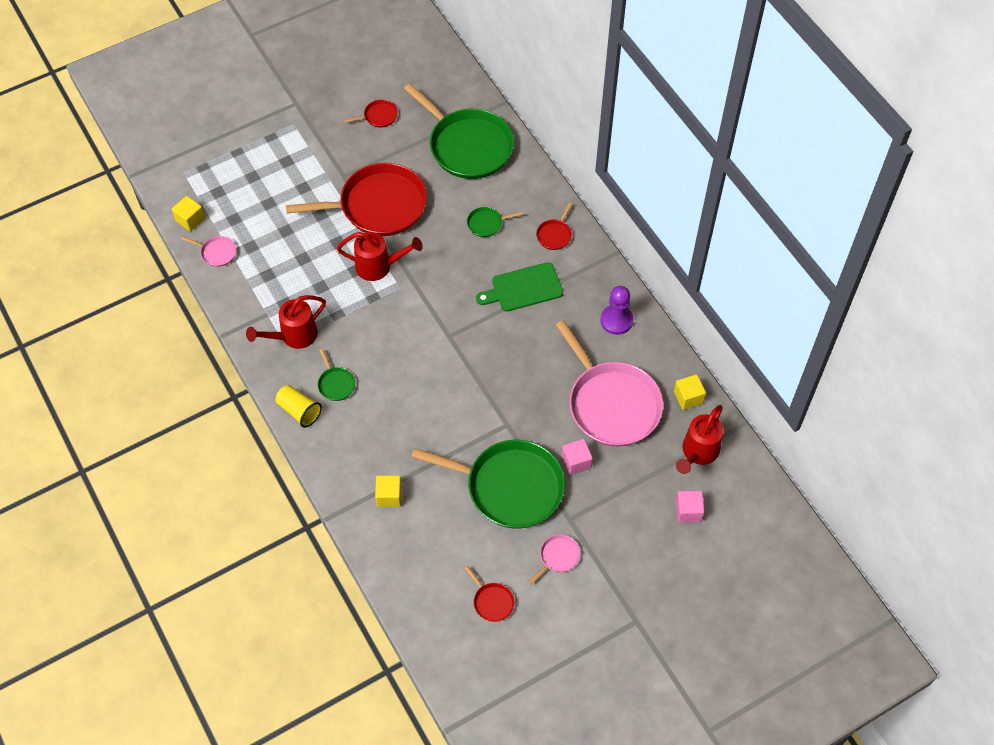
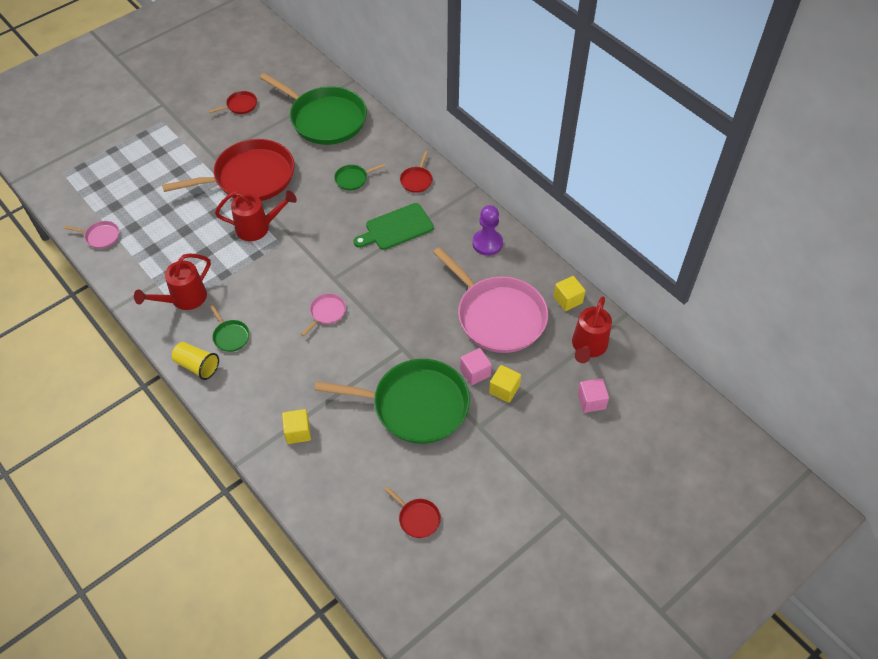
camera: 10 degrees left, 5 degrees down
yellow cube [172,196,205,231] -> yellow cube moved to [489,365,521,403]
pink pan [528,534,581,585] -> pink pan moved to [301,293,346,336]

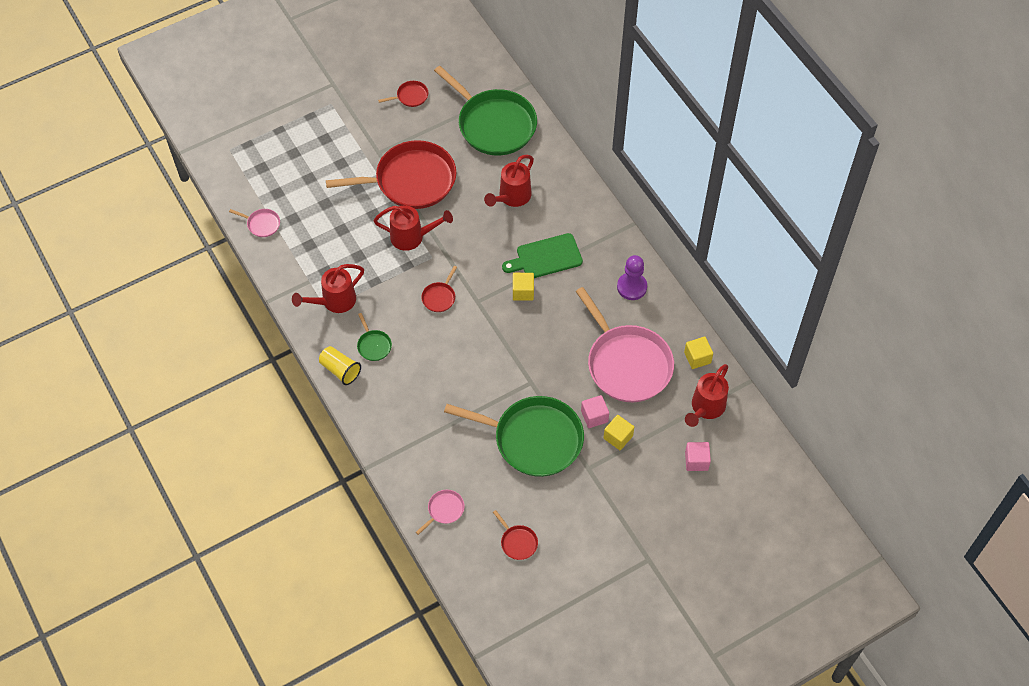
camera: 10 degrees right, 5 degrees up
yellow cube [282,409,311,444] -> yellow cube moved to [513,273,534,301]
pink pan [301,293,346,336] -> pink pan moved to [416,490,465,535]
green pan [334,164,385,190] -> red watering can [484,155,534,207]
red pan [400,151,433,193] -> red pan moved to [421,266,457,312]

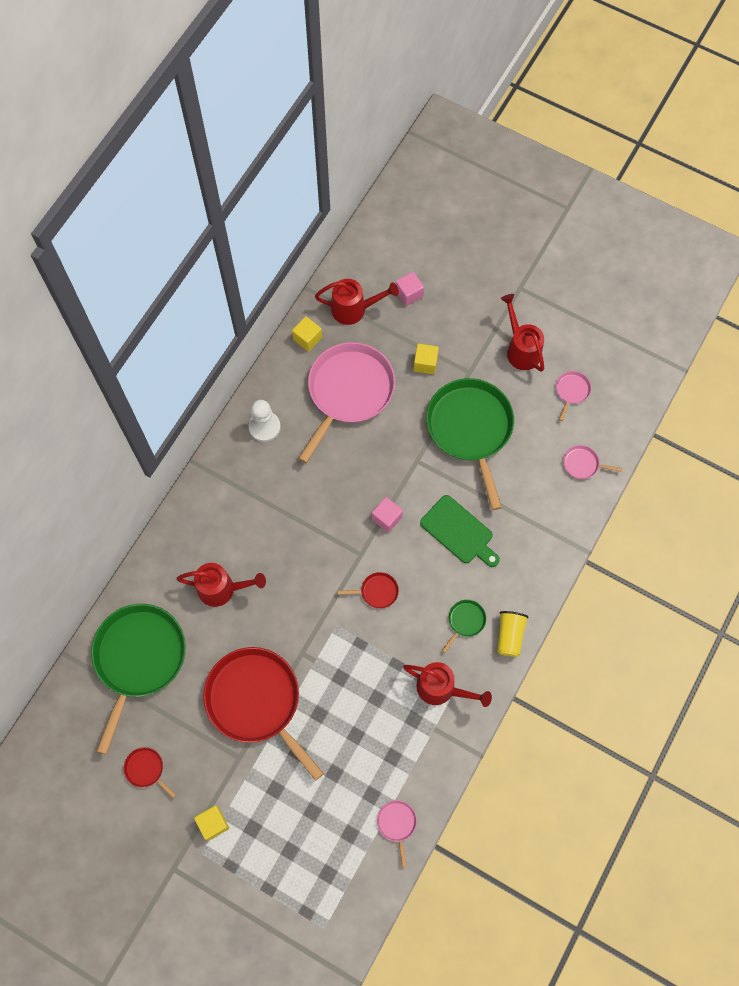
camera: 120 degrees left, 10 degrees up
red watering can [374,206,453,251] -> red watering can moved to [501,294,544,372]
red pan [493,510,538,560] -> pink pan [556,371,591,421]
green cutting board [502,233,583,278] -> green cutting board moved to [420,495,500,567]
yellow cube [513,273,534,301] -> yellow cube moved to [194,806,229,841]
pink cube [581,395,609,428] -> pink cube moved to [372,497,403,533]
purple pawn [617,255,647,300] -> white pawn [249,400,281,442]

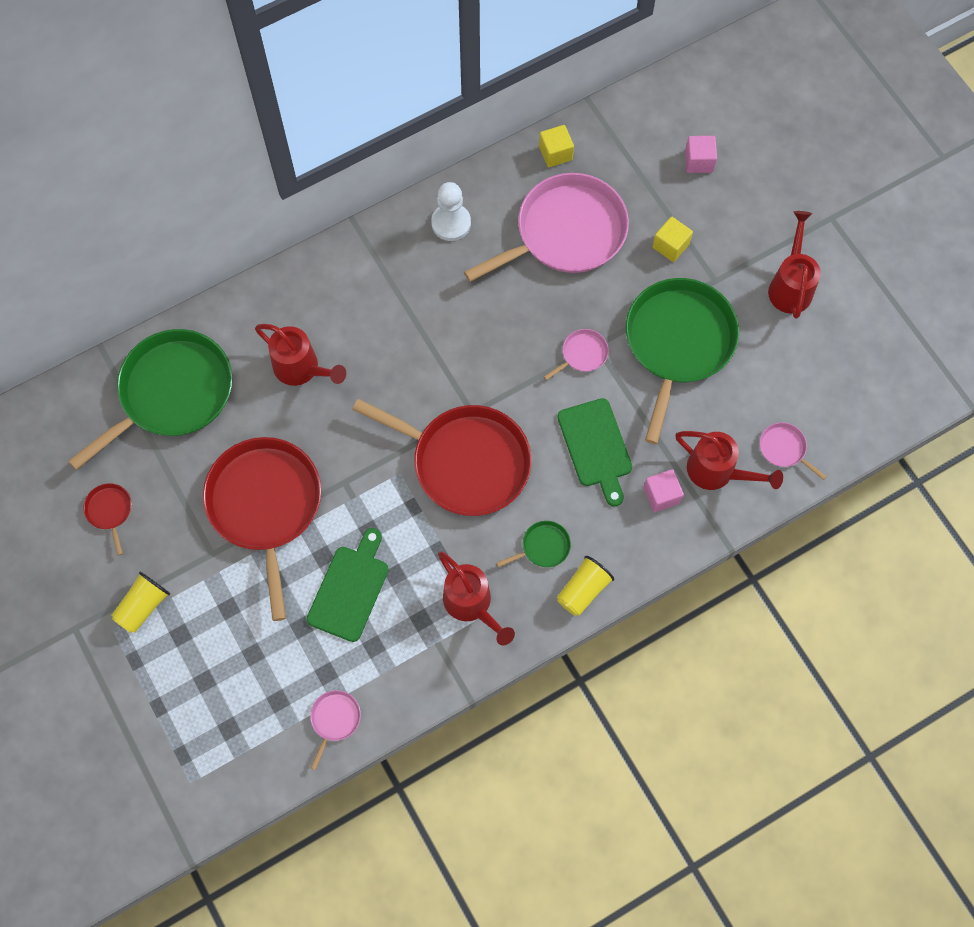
camera: 30 degrees right, 0 degrees up
yellow cube [194,806,229,841] -> yellow cup [111,572,170,633]
red watering can [315,279,399,325] -> red watering can moved to [675,431,783,490]
red pan [338,572,399,609] -> red pan [352,399,532,516], size x2.46
pink cube [372,497,403,533] -> pink cube moved to [643,469,684,512]
pink pan [556,371,591,421] -> pink pan moved to [544,329,609,380]
none -> green cutting board [307,528,389,642]

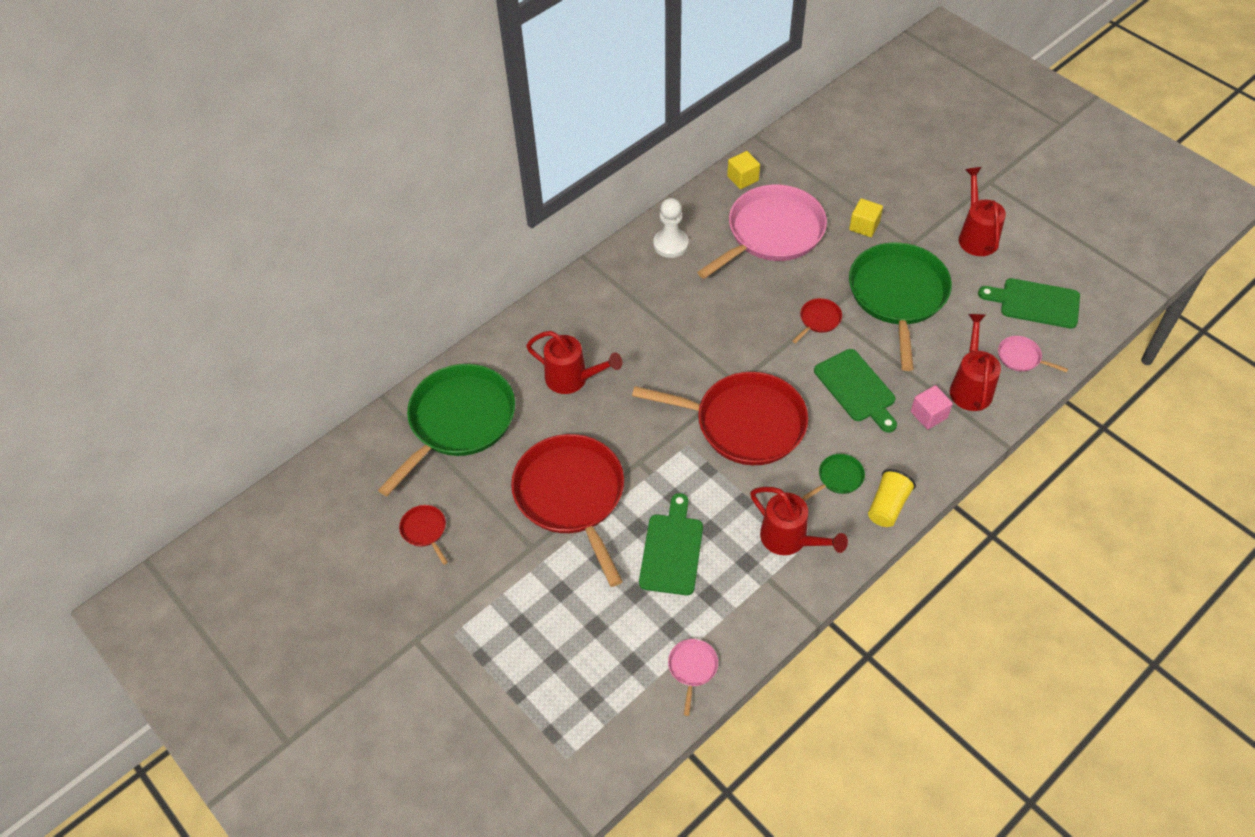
camera: 10 degrees left, 15 degrees down
yellow cup [111,572,170,633] -> none
pink pan [544,329,609,380] -> red pan [792,298,842,343]
red watering can [675,431,783,490] -> red watering can turned 105 degrees counterclockwise [950,314,1001,411]
pink cube [685,136,717,173] -> none
none -> green cutting board [978,278,1080,329]

